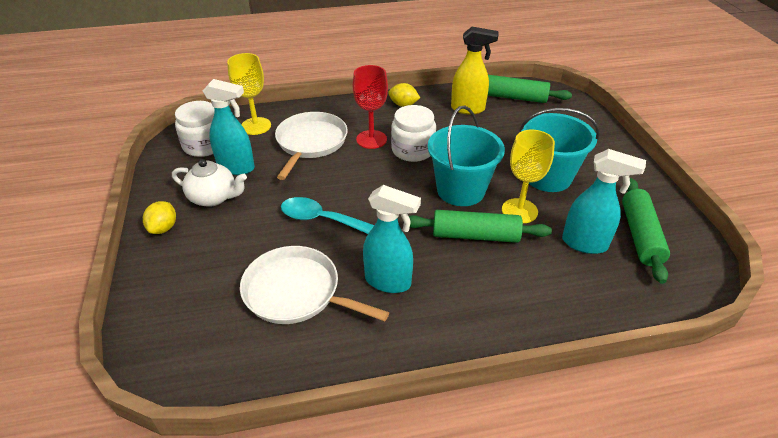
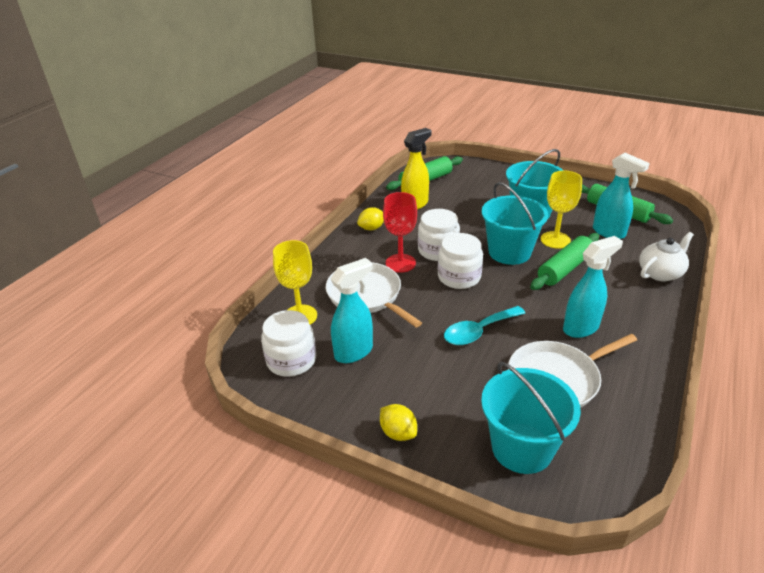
camera: 50 degrees left, 5 degrees down
white teapot [172,159,247,207] -> white teapot moved to [639,232,694,281]
turquoise spray bottle [562,149,646,254] -> turquoise spray bottle turned 75 degrees clockwise [593,153,650,239]
none -> white jar [438,233,483,289]
none -> turquoise bucket [481,362,581,474]

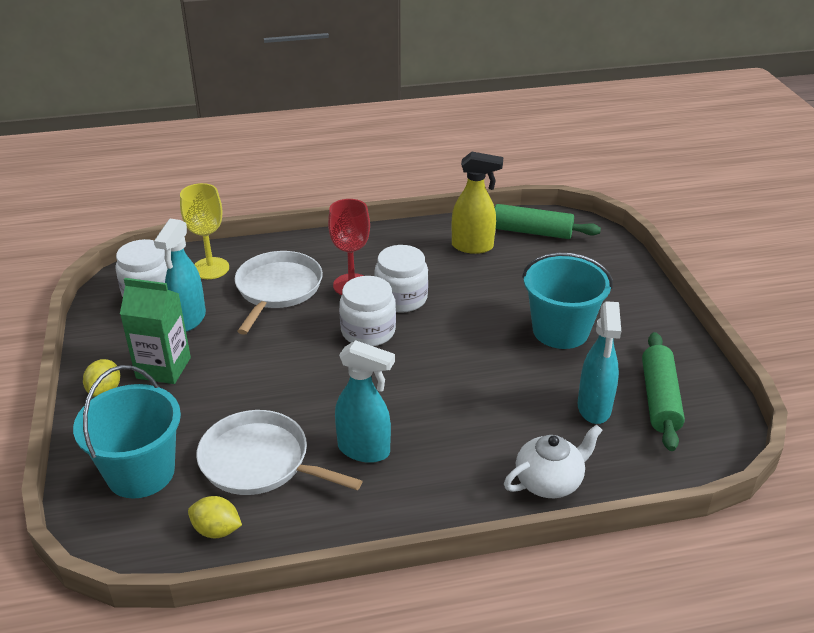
camera: 50 degrees right, 0 degrees up
turquoise spray bottle [331,258,373,363] -> turquoise spray bottle turned 90 degrees clockwise [154,219,206,332]
yellow lemon [357,207,384,230] -> yellow lemon moved to [188,496,242,538]
turquoise spoon [444,306,525,345] -> none
turquoise bucket [481,182,548,265] -> none
green rolling pin [530,233,599,290] -> none
yellow goblet [541,171,582,249] -> none
white teapot [639,232,694,281] -> white teapot turned 45 degrees counterclockwise [504,424,603,498]
none -> green carton [120,278,191,384]

